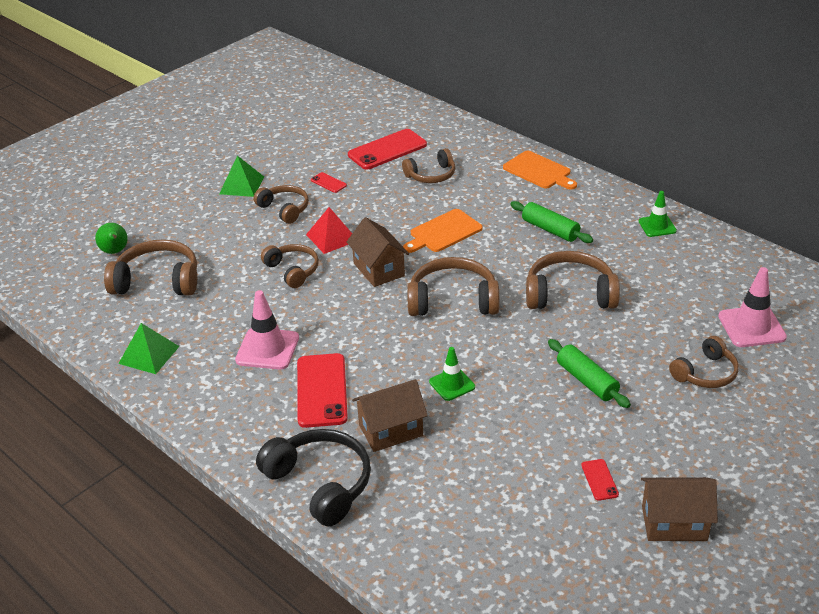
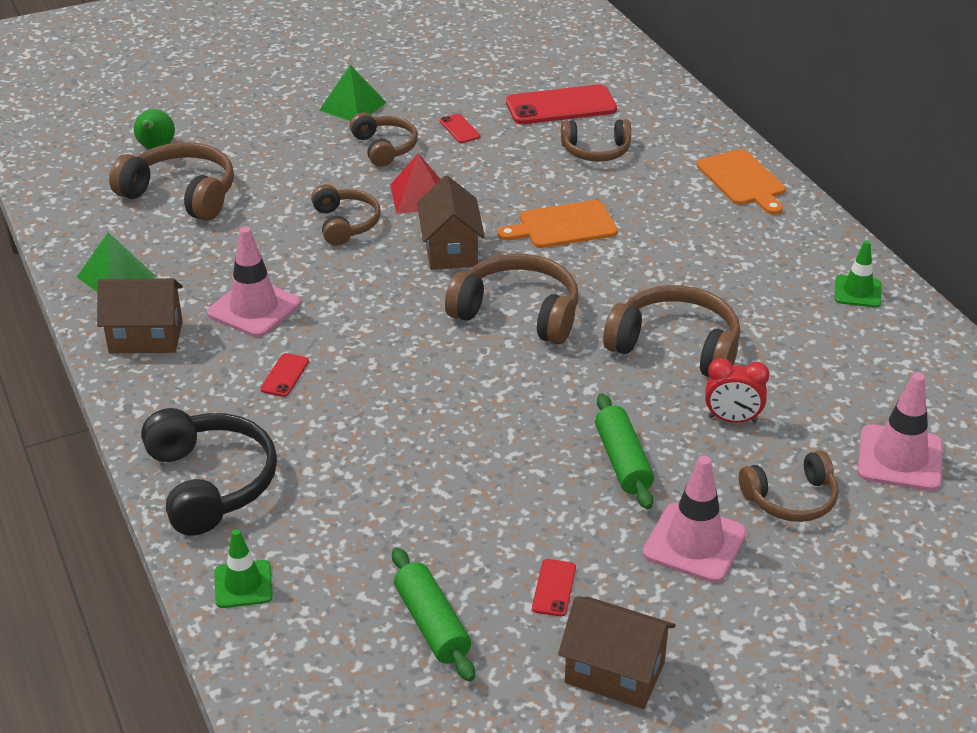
camera: 20 degrees right, 0 degrees up
red phone [297,353,348,428] -> red phone [260,353,309,397], size x0.46
brown house [352,379,428,452] -> brown house moved to [97,278,183,353]
green traffic cone [429,347,475,401] -> green traffic cone moved to [214,529,273,608]
green rolling pin [510,201,593,243] -> green rolling pin moved to [392,548,475,682]
none -> pink traffic cone [643,456,747,583]
none -> red clock [705,358,770,423]

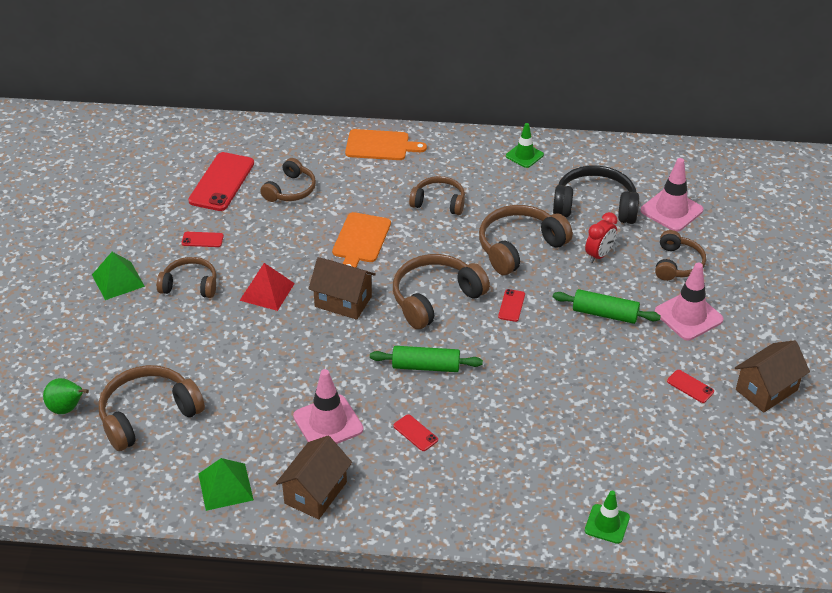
camera: 60 degrees left, 5 degrees up
black headphones [141,408,277,536] -> black headphones moved to [553,165,639,224]
brown headphones [311,184,381,246] -> brown headphones moved to [409,176,465,215]
green rolling pin [392,548,475,682] -> green rolling pin moved to [370,346,483,372]
none -> red phone [498,289,525,322]

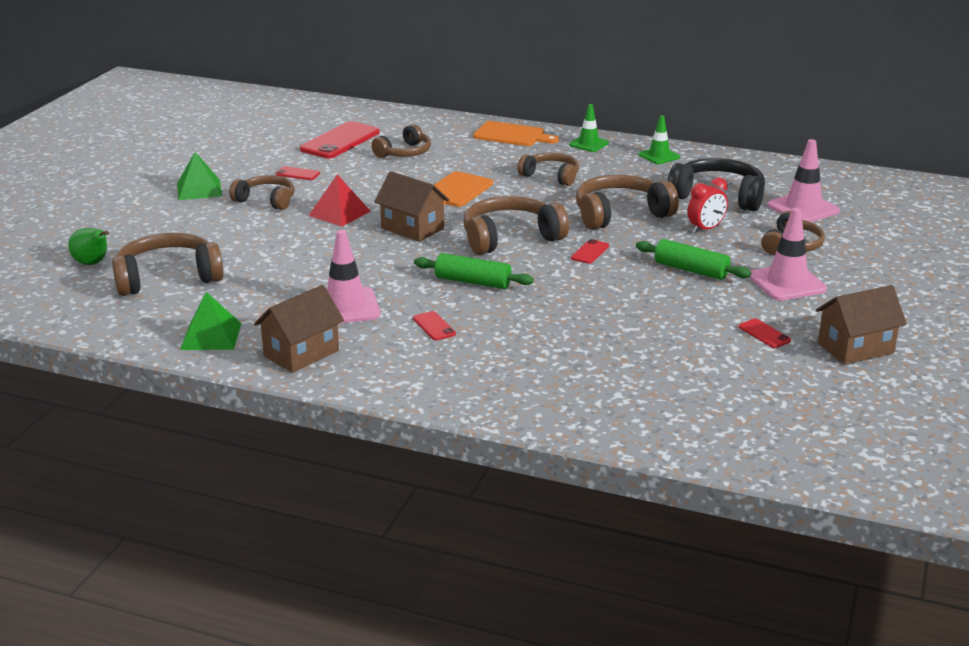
camera: 15 degrees right, 15 degrees down
green traffic cone [585,491,630,544] -> green traffic cone moved to [569,104,609,152]

